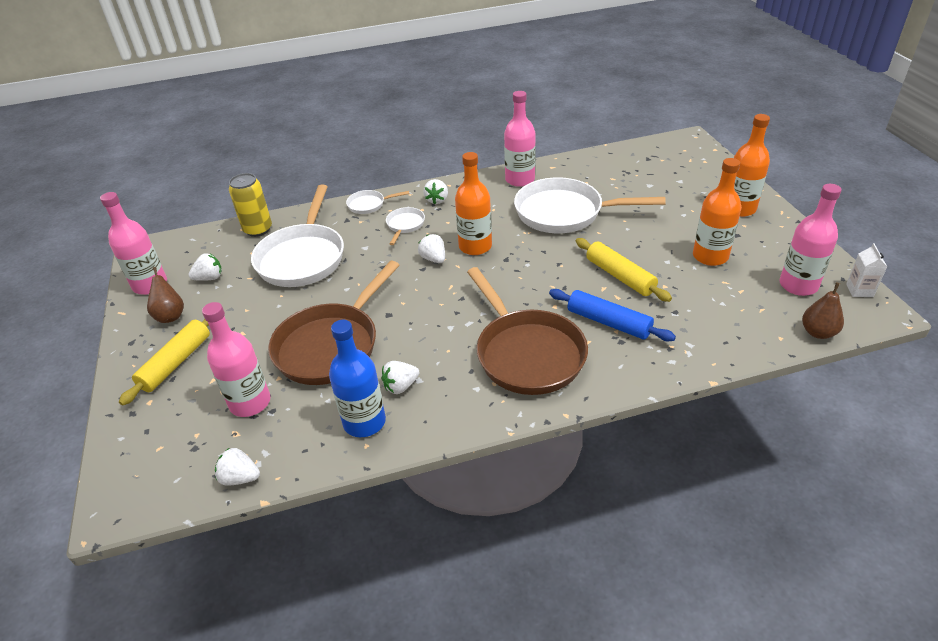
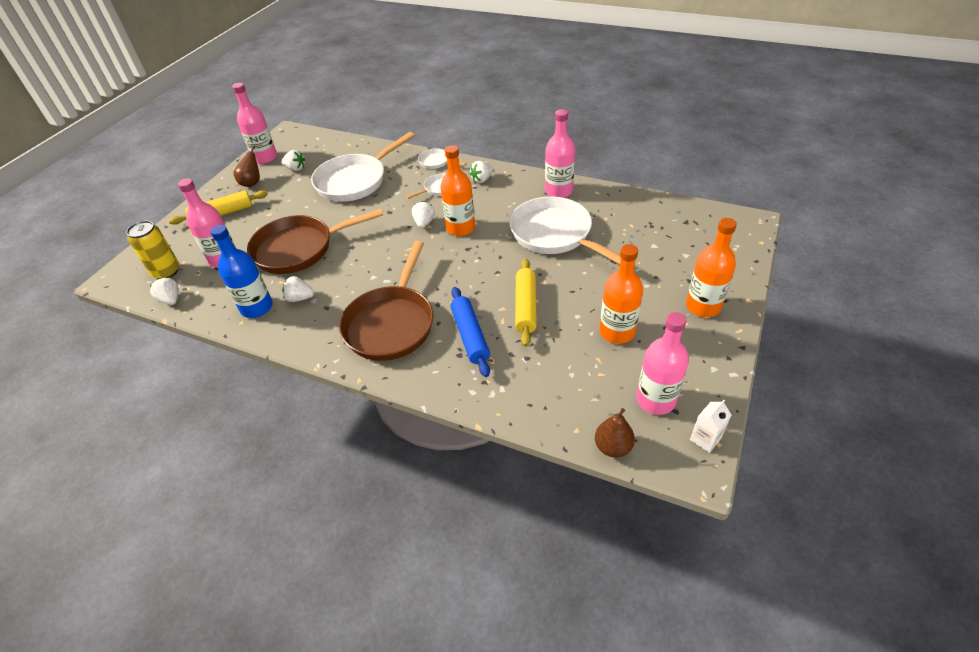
camera: 40 degrees right, 5 degrees up
yellow can [229,173,272,237] -> yellow can moved to [126,221,179,279]

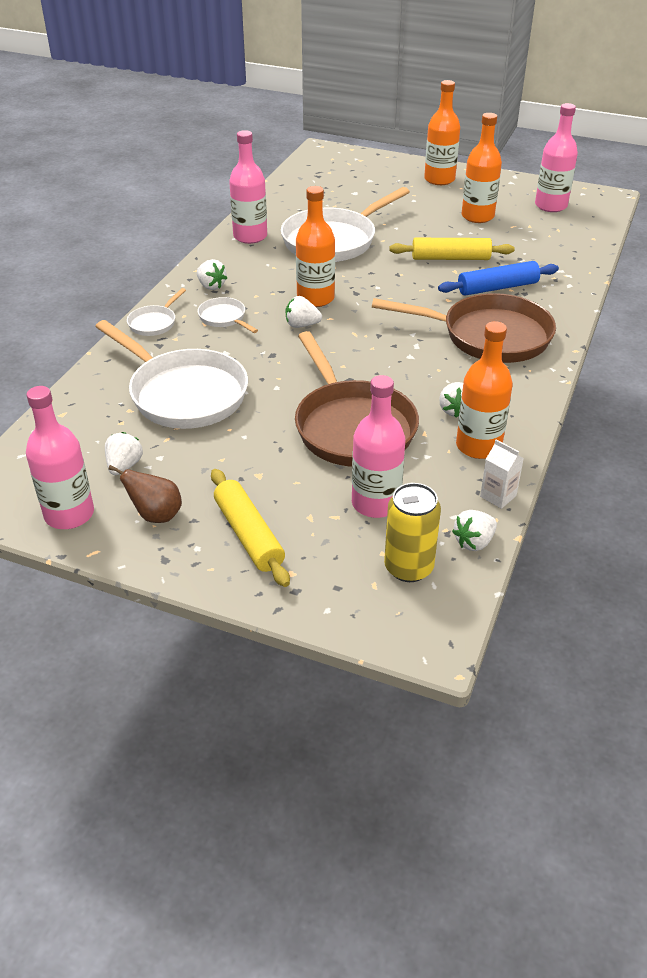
camera: 95 degrees left, 5 degrees down
blue bottle [210,225,273,318] -> orange bottle [456,321,513,459]
brown pear [595,408,635,458] -> none
white carton [690,400,731,453] -> white carton moved to [480,439,524,509]

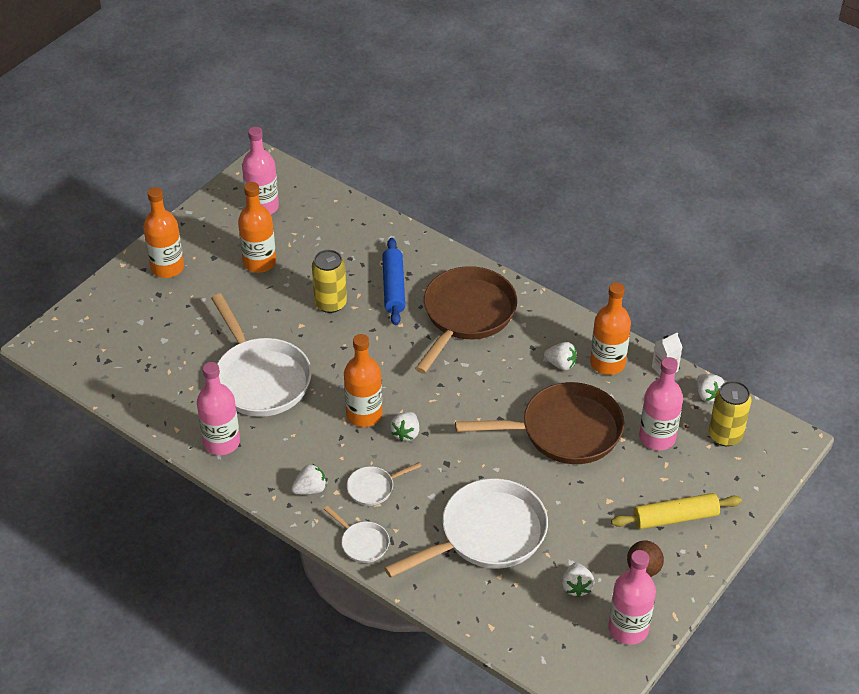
camera: 75 degrees left, 5 degrees up
white strawberry [105,432,143,475] -> white strawberry turned 120 degrees counterclockwise [562,563,594,598]
yellow rolling pin [389,238,515,260] -> yellow can [312,250,347,313]

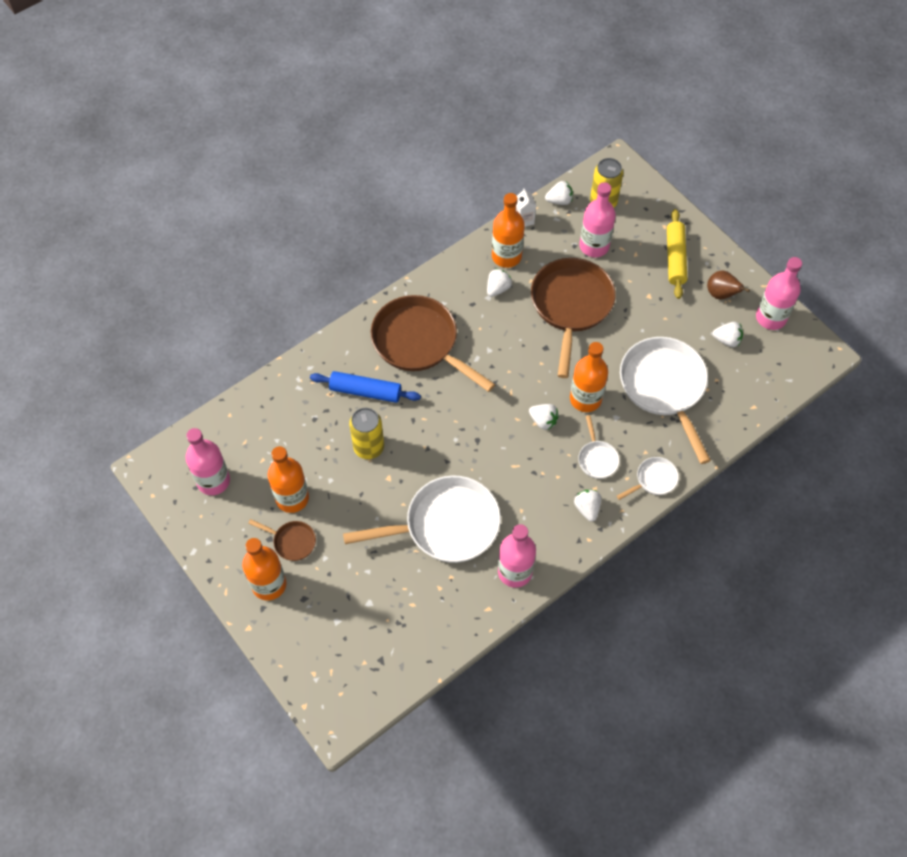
camera: 75 degrees left, 15 degrees up
orange bottle [344,334,382,427] -> orange bottle moved to [570,342,608,412]
none -> brown pan [248,519,316,561]

